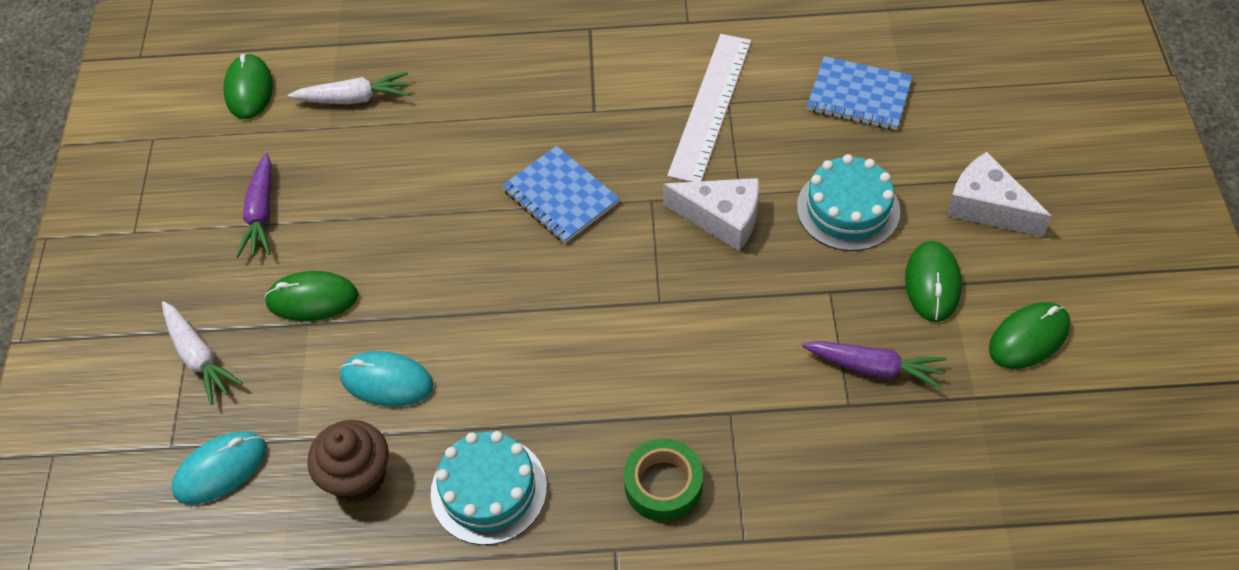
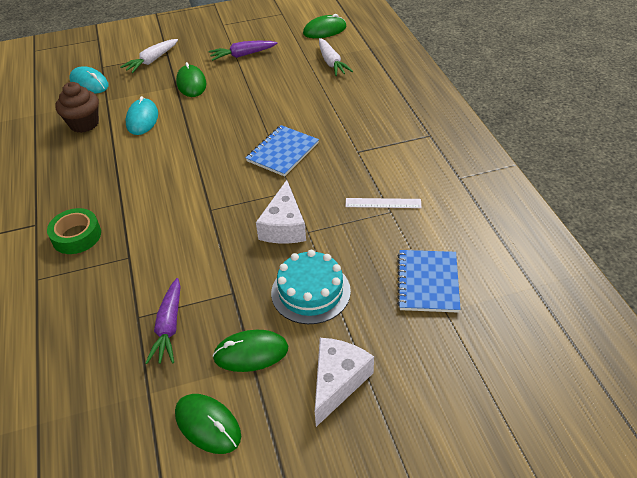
camera: 75 degrees right, 10 degrees down
turquoise cake [431,431,547,545] -> none
white ruler [667,34,751,182] -> white ruler [345,198,422,208], size x0.52

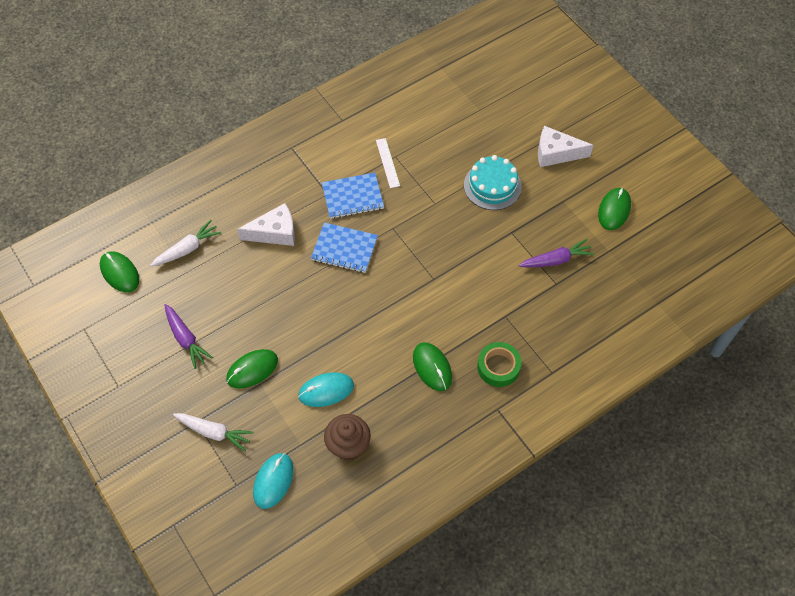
camera: 110 degrees left, 15 degrees up
green mouse [213,330,288,372] -> green mouse moved to [413,342,452,391]
white cheese [256,180,306,244] -> white cheese moved to [237,203,295,246]
blue notebook [397,250,461,313] -> blue notebook moved to [322,173,384,219]

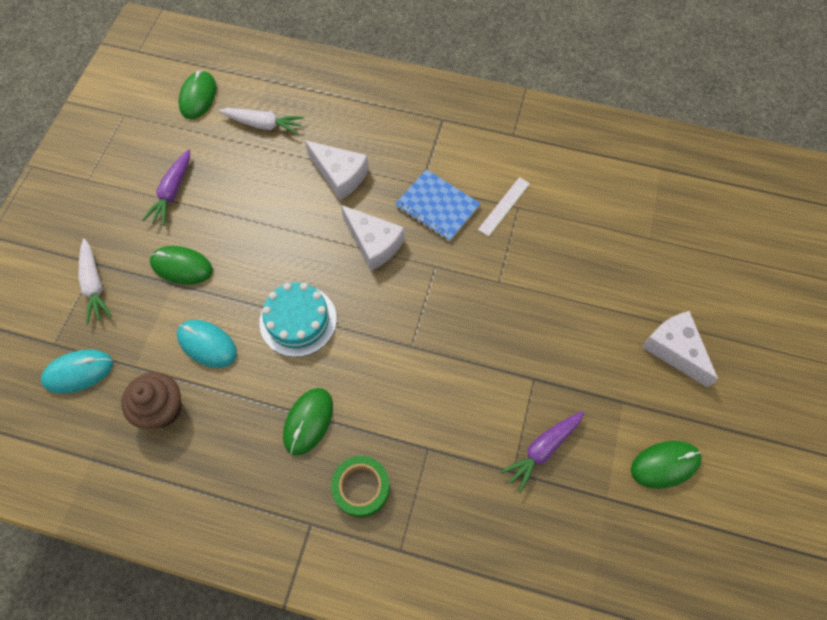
camera: 50 degrees right, 5 degrees up
blue notebook [311,223,378,273] -> white cheese [341,205,404,271]
turquoise cake [464,155,522,210] -> turquoise cake moved to [259,283,337,357]
purple carrot [519,239,595,267] -> purple carrot turned 105 degrees clockwise [500,411,585,493]

